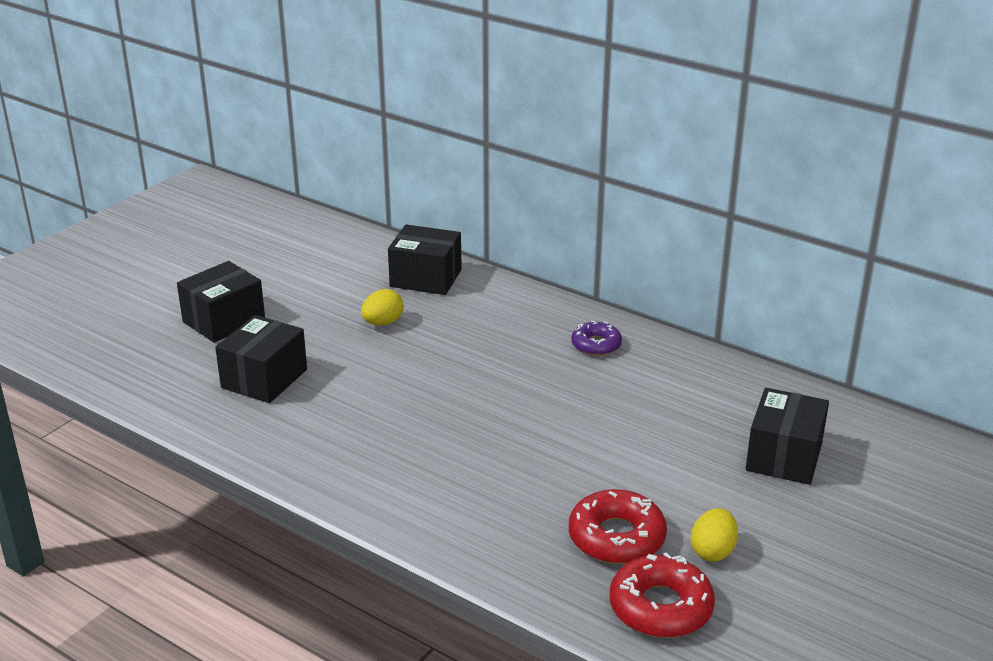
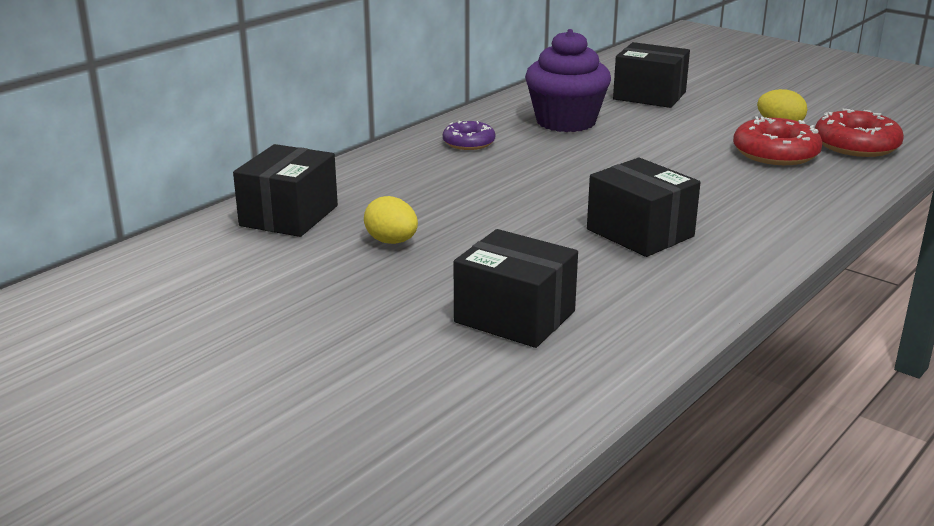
camera: 85 degrees left, 5 degrees down
black box [177,261,265,343] -> black box moved to [587,158,701,257]
none -> purple cupcake [525,29,611,132]

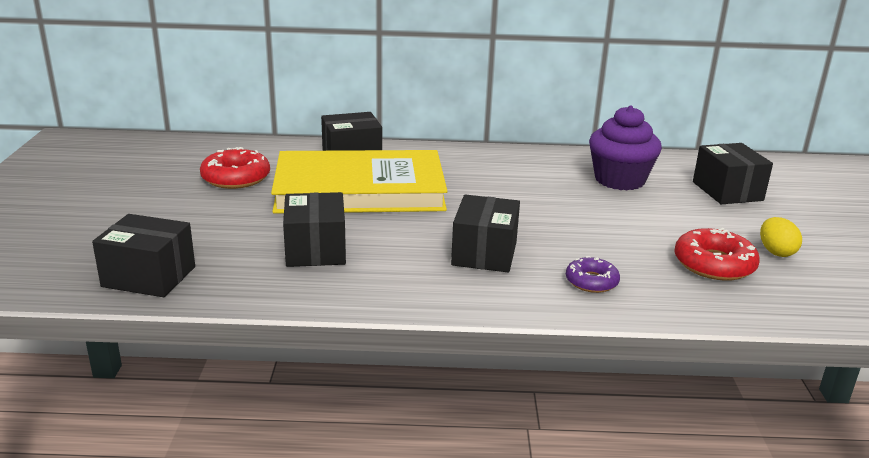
camera: 50 degrees right, 0 degrees up
yellow egg [364,196,418,244] -> yellow book [271,150,448,214]
purple donut [443,121,495,150] -> purple donut moved to [566,256,620,293]
red donut [815,109,904,157] -> red donut moved to [200,147,270,189]
none -> black box [92,214,195,297]

